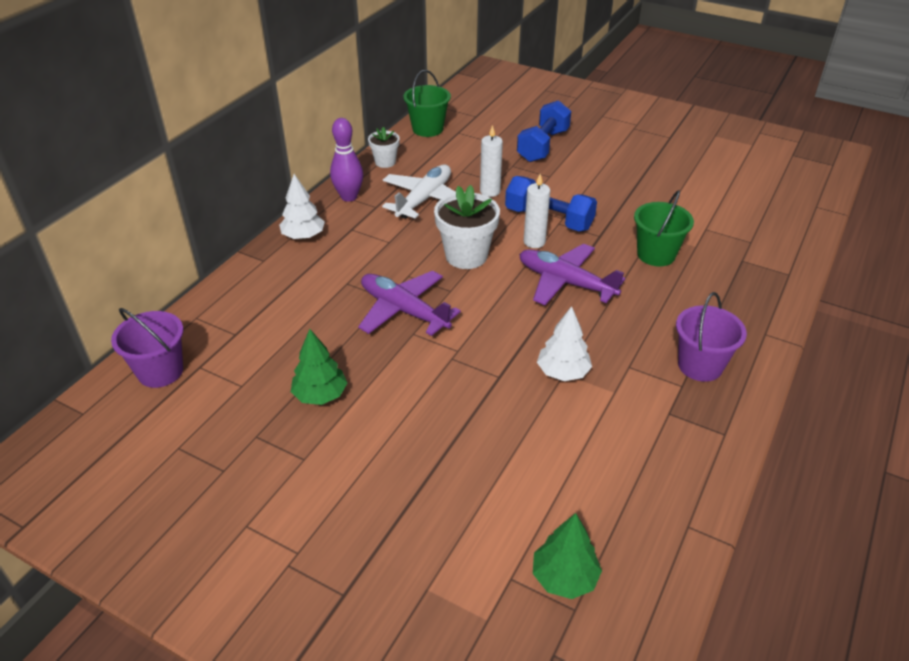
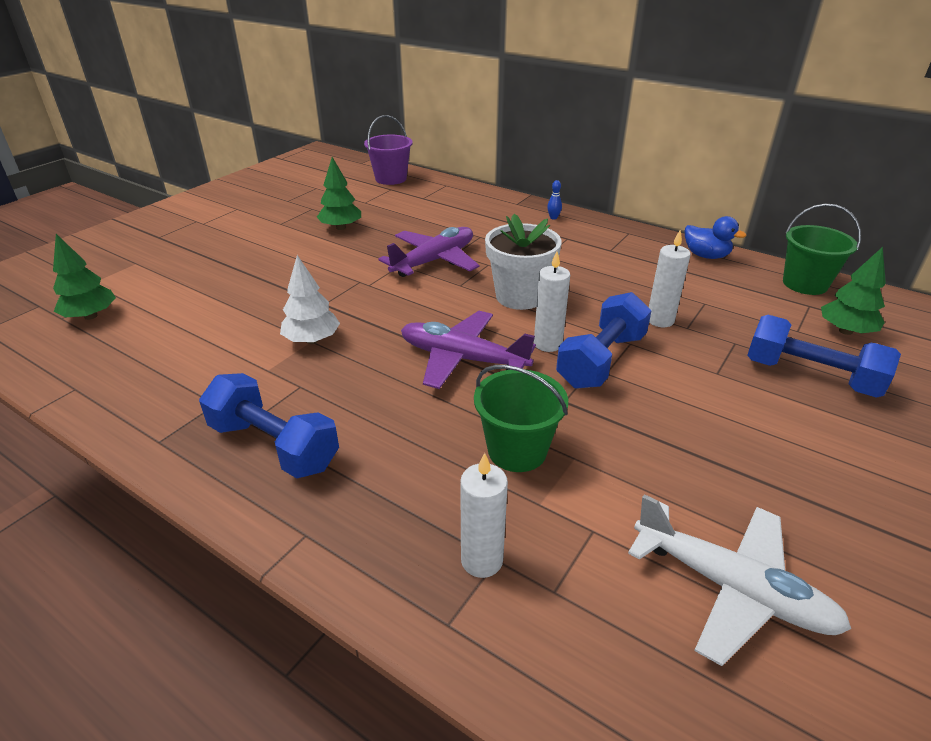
camera: 95 degrees right, 5 degrees down
white tree [279,174,325,240] -> blue bowling pin [547,180,562,219]
purple bowling pin [330,118,363,202] -> none
white flower pot [368,127,400,168] -> blue duck [685,216,746,259]
white plane [382,165,456,219] -> white plane moved to [628,494,851,666]
purple plane [519,244,625,305] -> purple plane turned 105 degrees counterclockwise [401,311,536,389]
purple bucket [676,292,747,382] -> blue dumbbell [199,373,339,478]
none -> white candle [460,453,508,578]
none -> green tree [821,247,886,335]

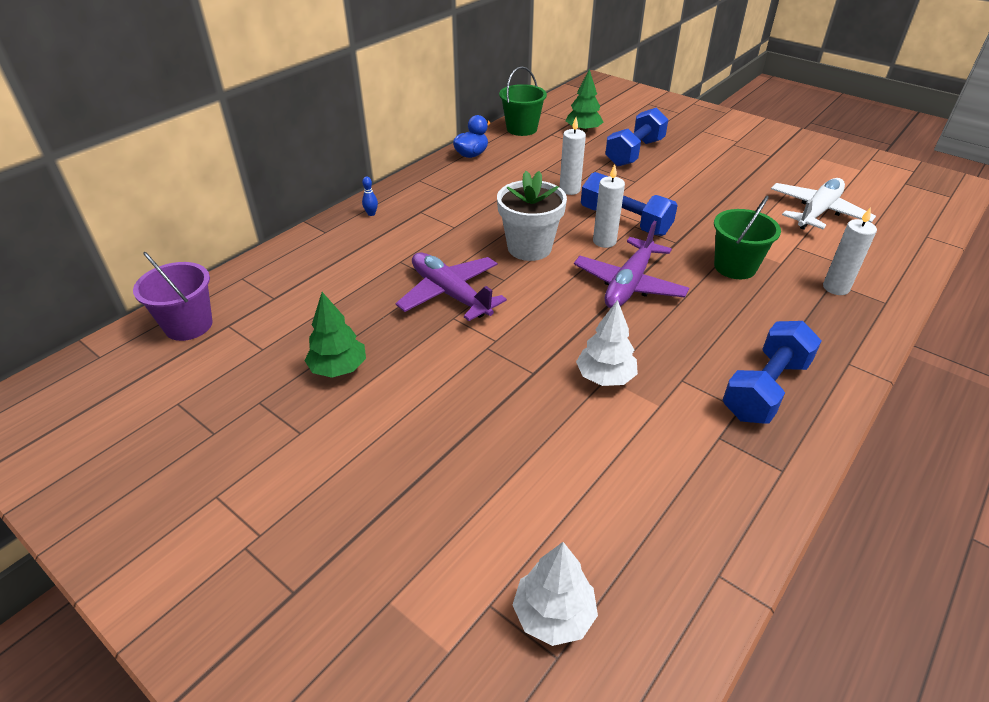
camera: 85 degrees left, 5 degrees up
green tree [53,234,116,320] -> white tree [513,542,598,646]

